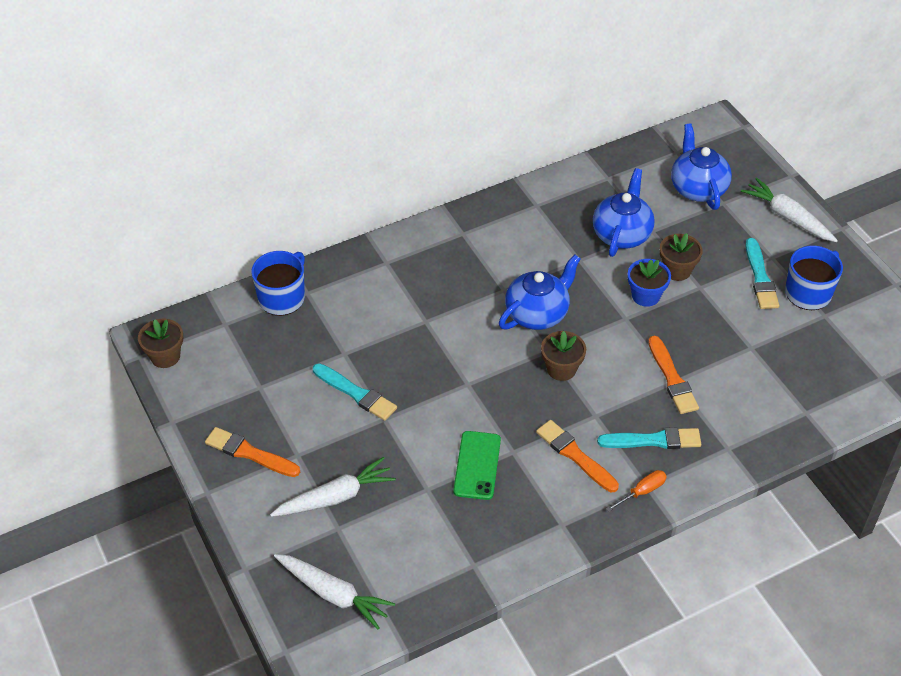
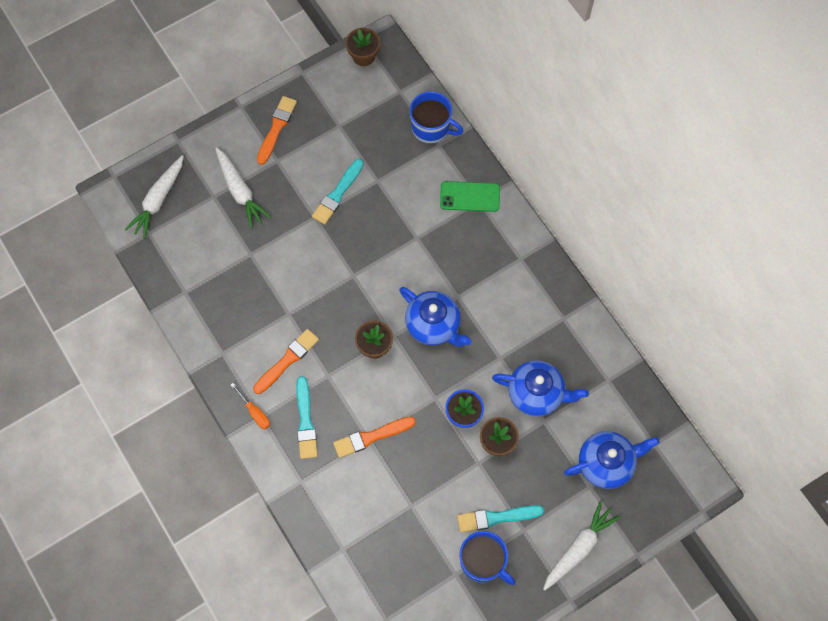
camera: 85 degrees right, 20 degrees up
green phone [453,431,501,500] -> green phone moved to [440,181,500,212]

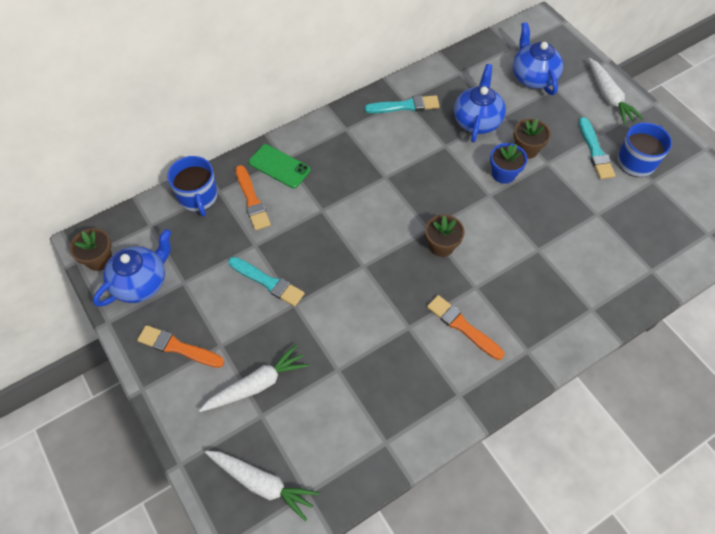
camera: 90 degrees left, 10 degrees down
orange screwdriver [231,383,270,429] -> none
turquoise brush [296,376,318,459] -> turquoise brush moved to [365,95,440,113]
orange brush [333,417,416,458] -> orange brush moved to [236,165,271,231]
blue teapot [399,287,472,347] -> blue teapot moved to [93,229,171,307]
blue mug [409,91,463,144] -> blue mug turned 135 degrees clockwise [167,156,218,216]
green phone [440,181,500,212] -> green phone turned 60 degrees counterclockwise [249,144,310,188]
white carrot [543,501,620,591] -> white carrot turned 150 degrees counterclockwise [589,58,644,125]

